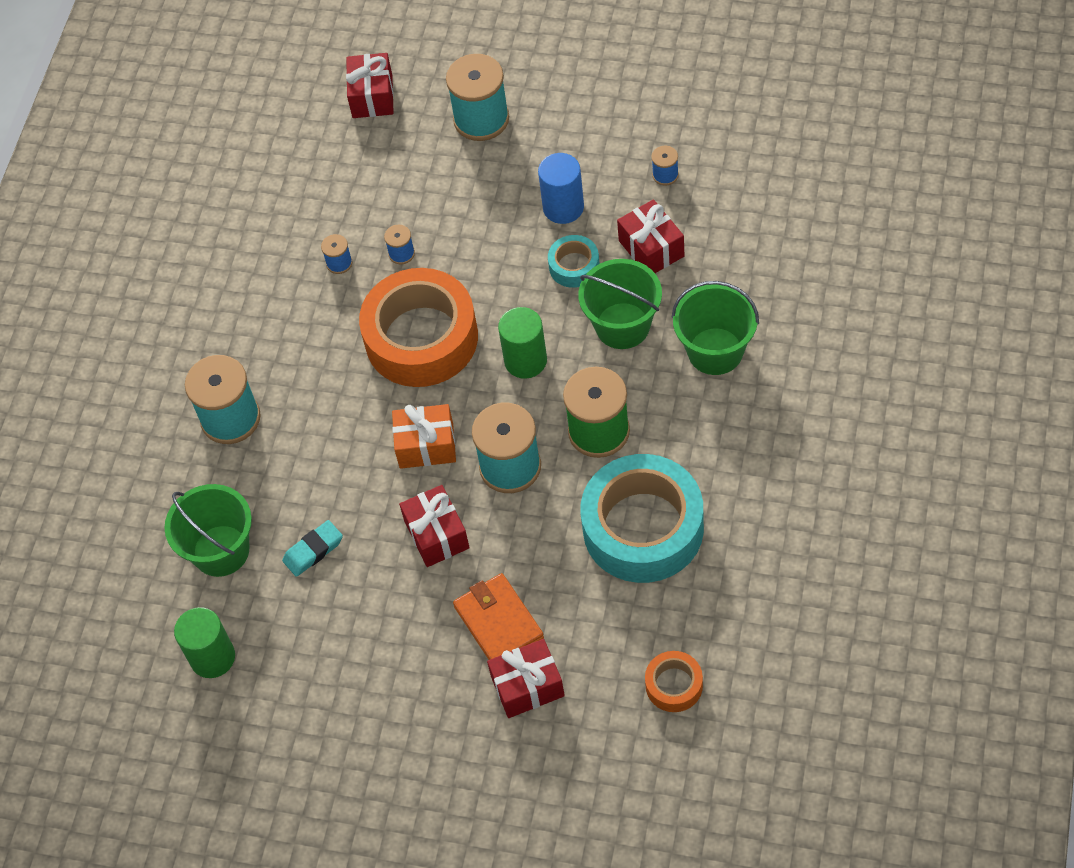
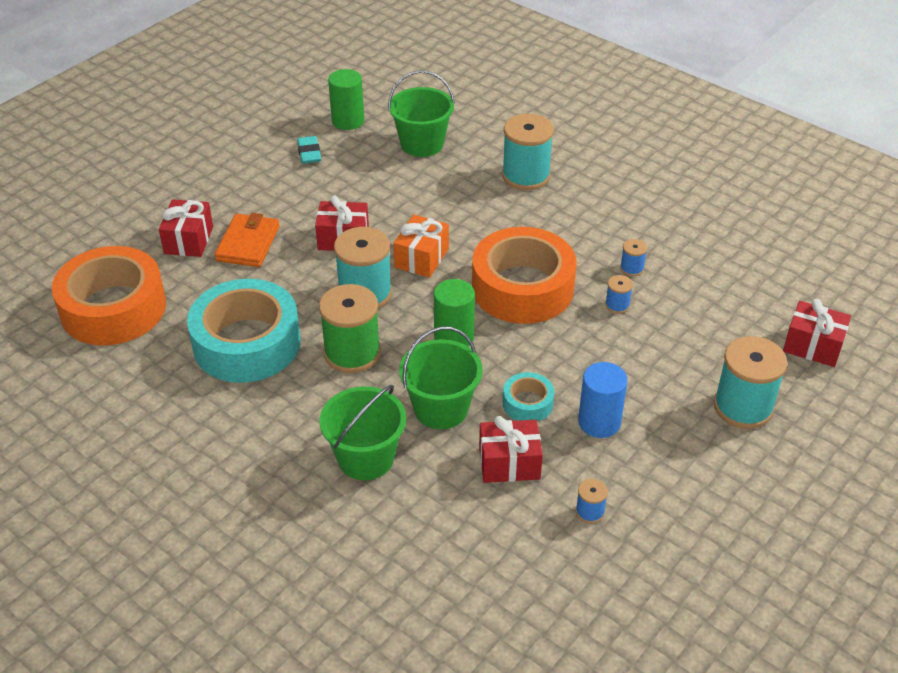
camera: 110 degrees right, 15 degrees down
turquoise eraser [282,520,343,577] -> turquoise eraser moved to [297,136,321,164]
orange wallet [453,573,544,660] -> orange wallet turned 75 degrees counterclockwise [214,213,280,267]
orange tape [645,651,703,712] -> orange tape [52,246,166,345], size x2.21

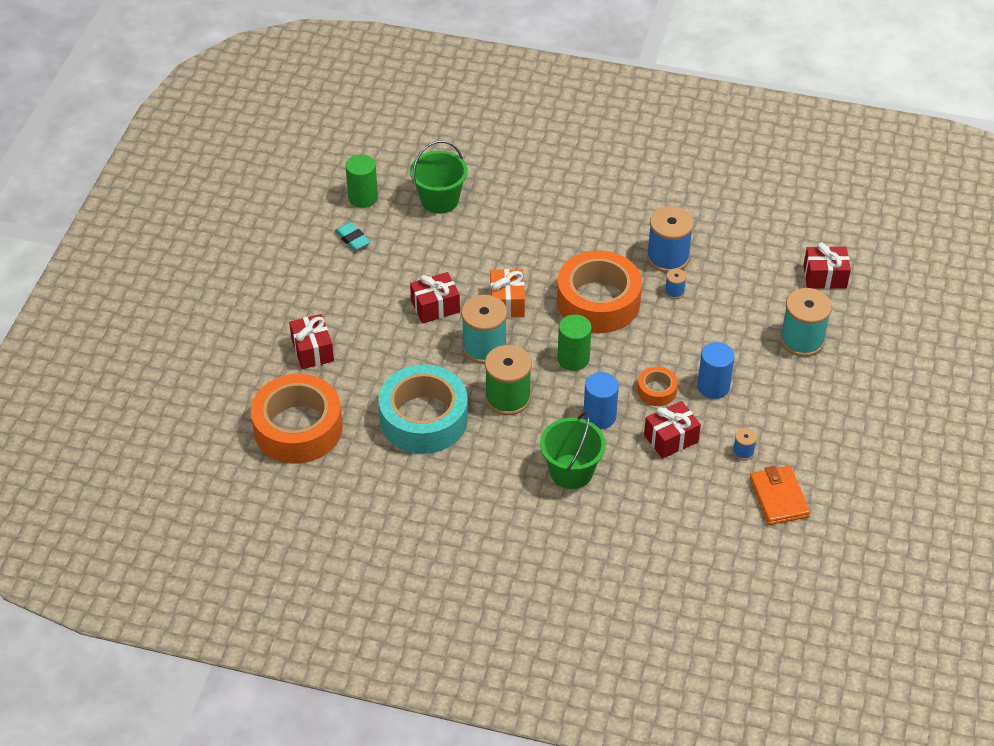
camera: 25 degrees left, 5 degrees up
orange wallet [214,213,280,267] -> orange wallet moved to [749,466,810,525]
green bucket [399,327,483,429] -> blue cylinder [583,372,619,429]
turquoise spool [502,114,554,190] -> none
turquoise tape [503,372,555,422] -> orange tape [637,366,678,406]
blue spool [620,239,647,276] -> blue spool [647,206,694,273], size x2.20

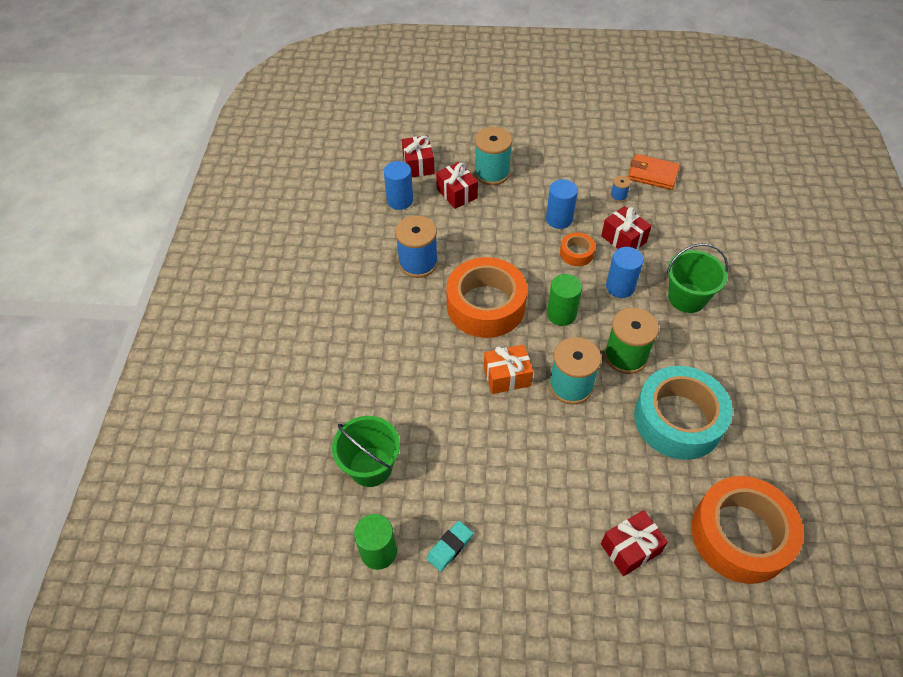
camera: 100 degrees left, 5 degrees up
red gift [410,272,460,324] -> red gift moved to [436,162,478,209]
blue spool [665,268,687,299] -> none
orange wallet [749,466,810,525] -> orange wallet turned 45 degrees clockwise [628,154,680,190]
none -> blue cylinder [384,161,413,210]

